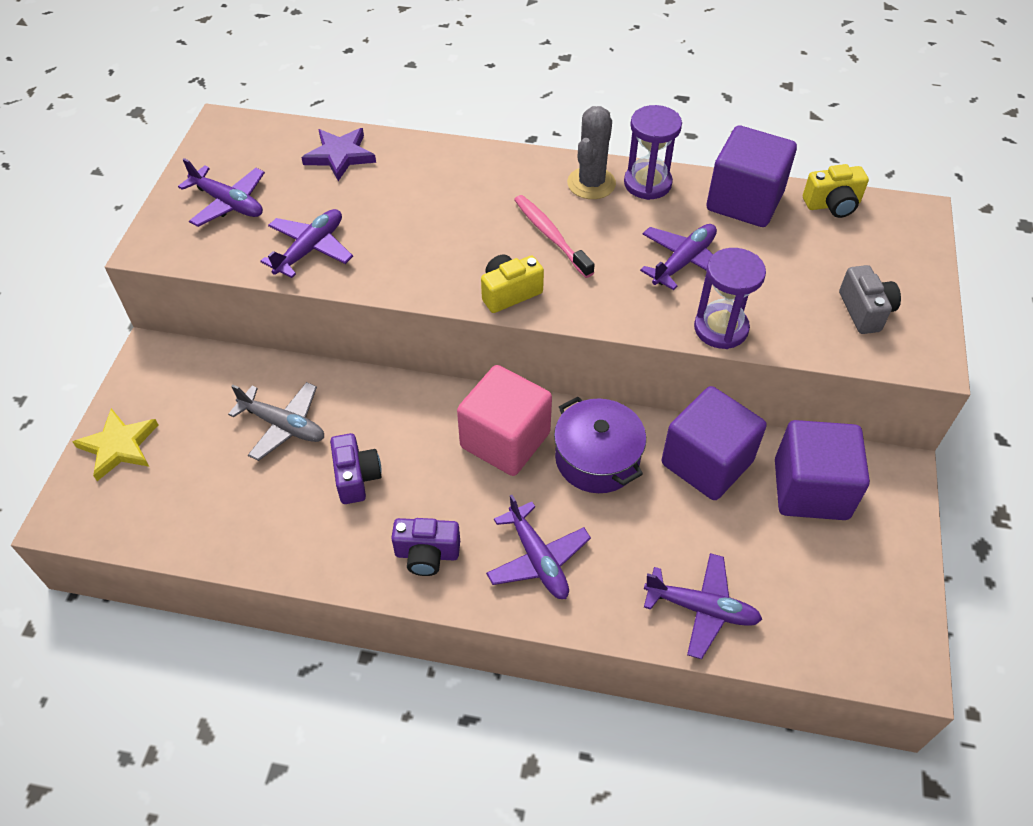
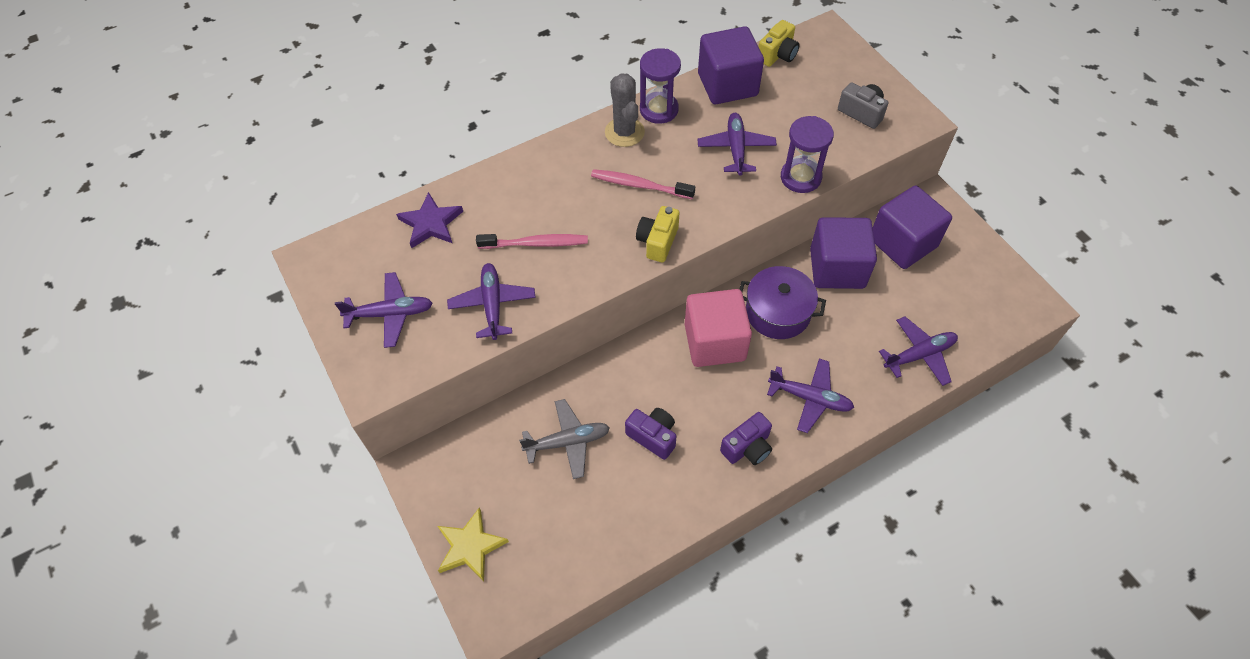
camera: 40 degrees left, 5 degrees up
none -> pink toothbrush [476,234,588,249]

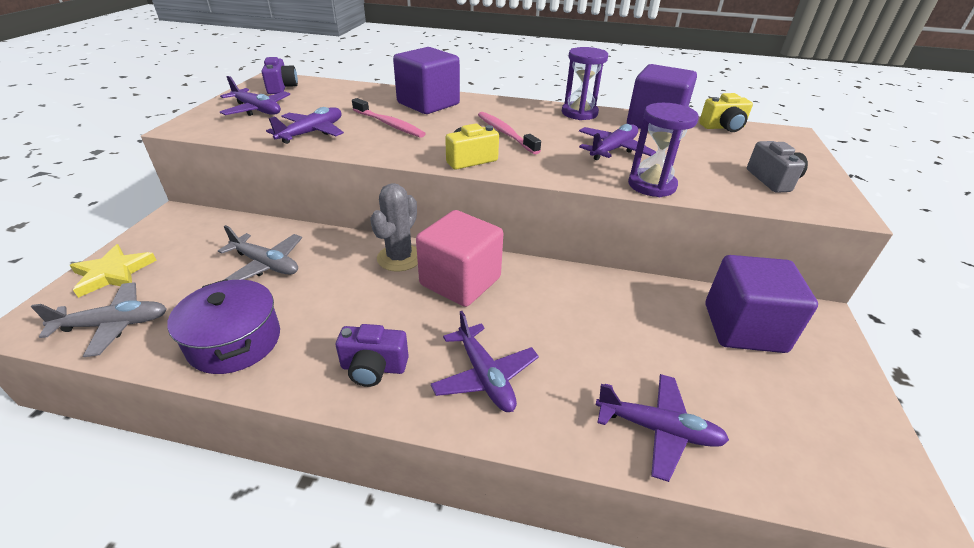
camera: 40 degrees right, 20 degrees down
purple star [396,192,463,248] -> none
grey cactus [605,73,645,147] -> grey cactus moved to [370,183,418,272]
purple camera [625,408,677,460] -> purple camera moved to [262,57,298,94]
purple pot [739,266,826,339] -> purple pot moved to [167,279,280,374]
purple cube [810,217,877,289] -> purple cube moved to [393,47,460,114]
none -> grey plane [31,282,167,357]

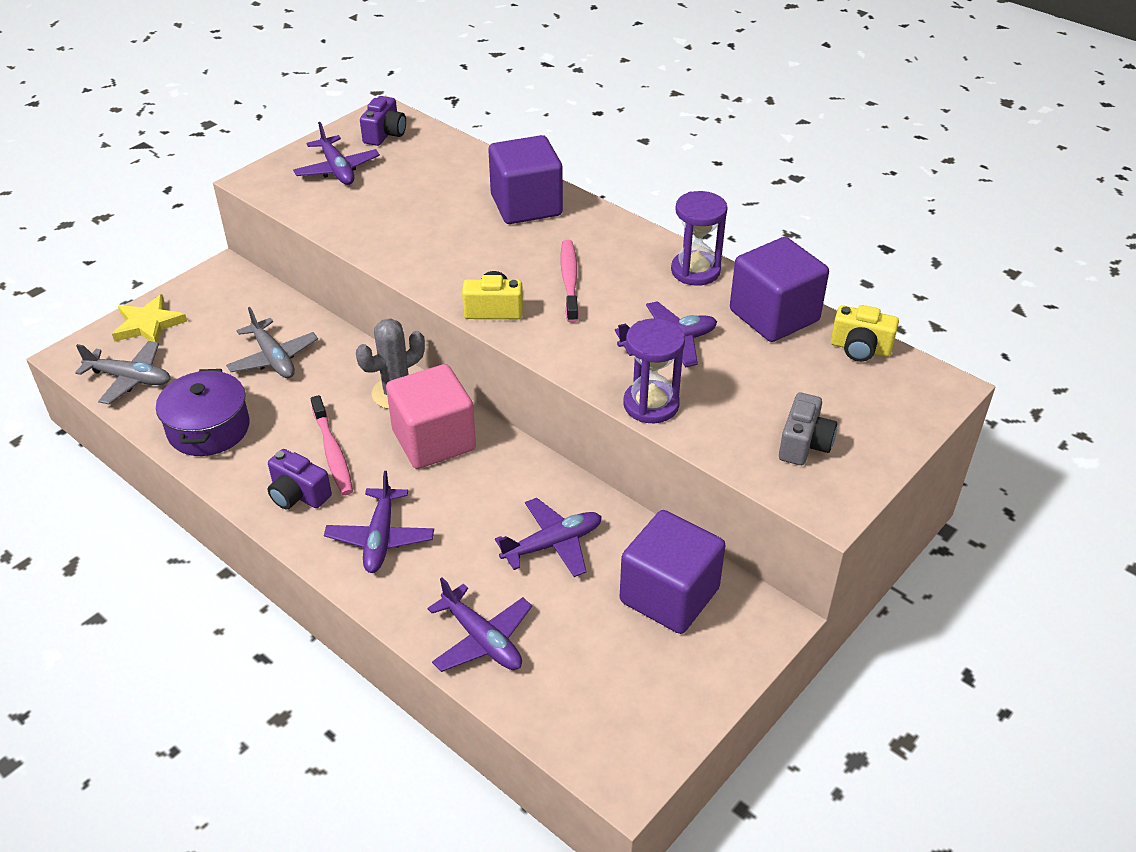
camera: 30 degrees right, 5 degrees up
purple plane [266,107,344,144] -> purple plane moved to [495,498,602,577]
pink toothbrush [352,98,426,138] -> pink toothbrush moved to [311,395,353,495]

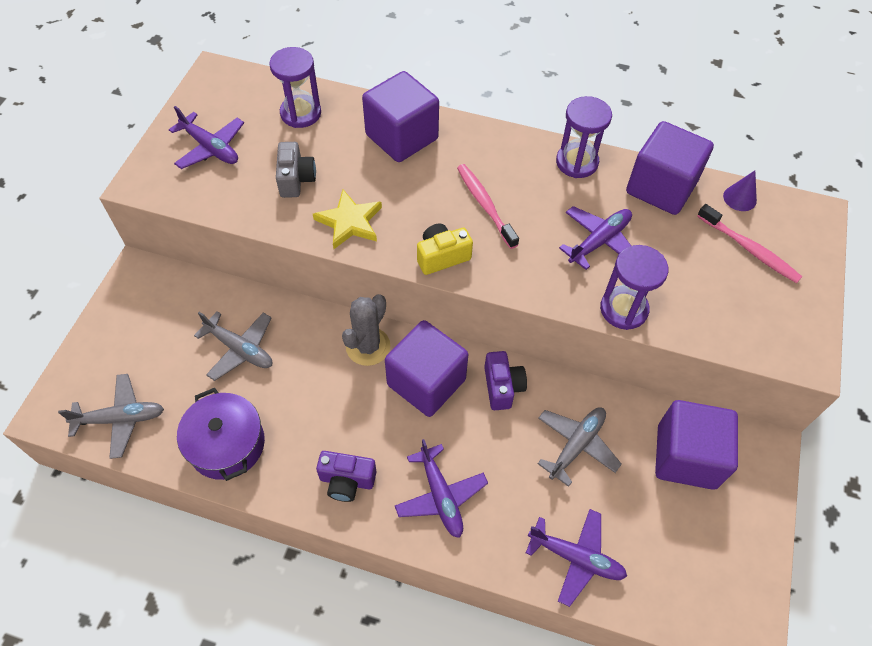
camera: 25 degrees left, 15 degrees up
yellow star [112,294,187,343] -> yellow star moved to [313,190,382,249]
pink toothbrush [311,395,353,495] -> pink toothbrush moved to [697,204,802,283]
purple camera [360,96,406,146] -> purple camera moved to [484,351,527,410]
pink cube [386,364,476,469] -> purple cube [385,320,468,417]
purple plane [495,498,602,577] -> grey plane [538,407,622,487]
grey camera [779,393,837,465] -> grey camera moved to [276,142,316,198]
yellow camera [831,305,899,362] -> purple cone [723,171,757,211]
none -> purple hourglass [269,47,321,128]

